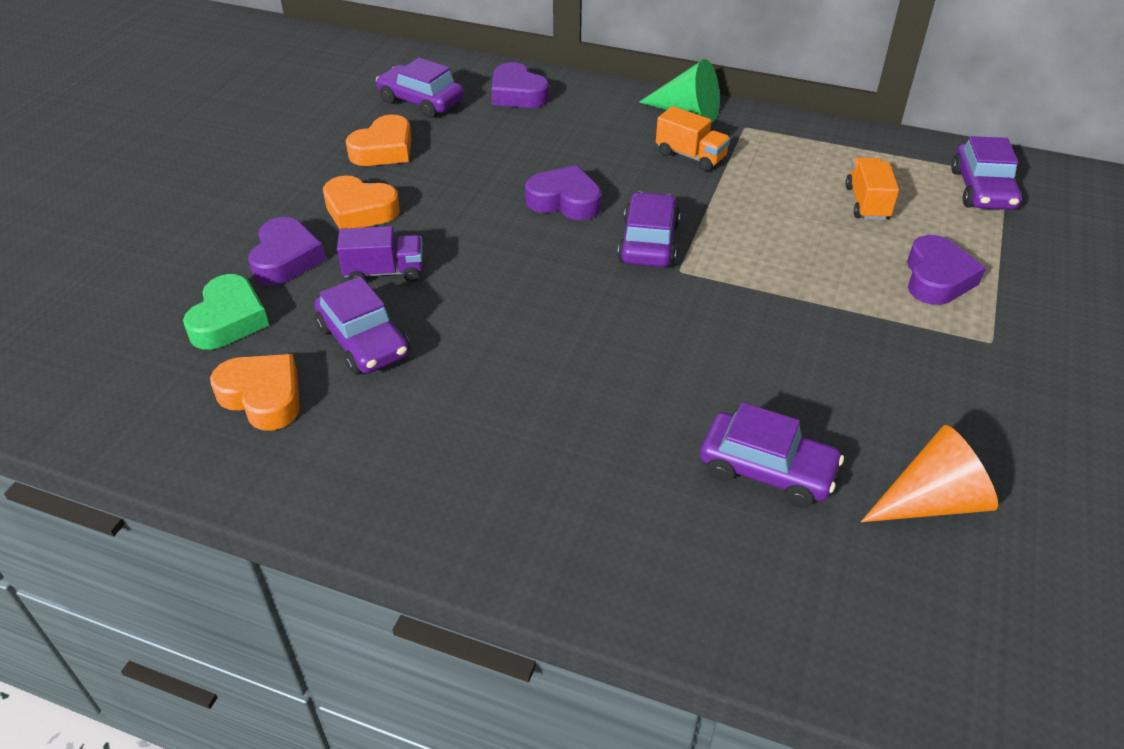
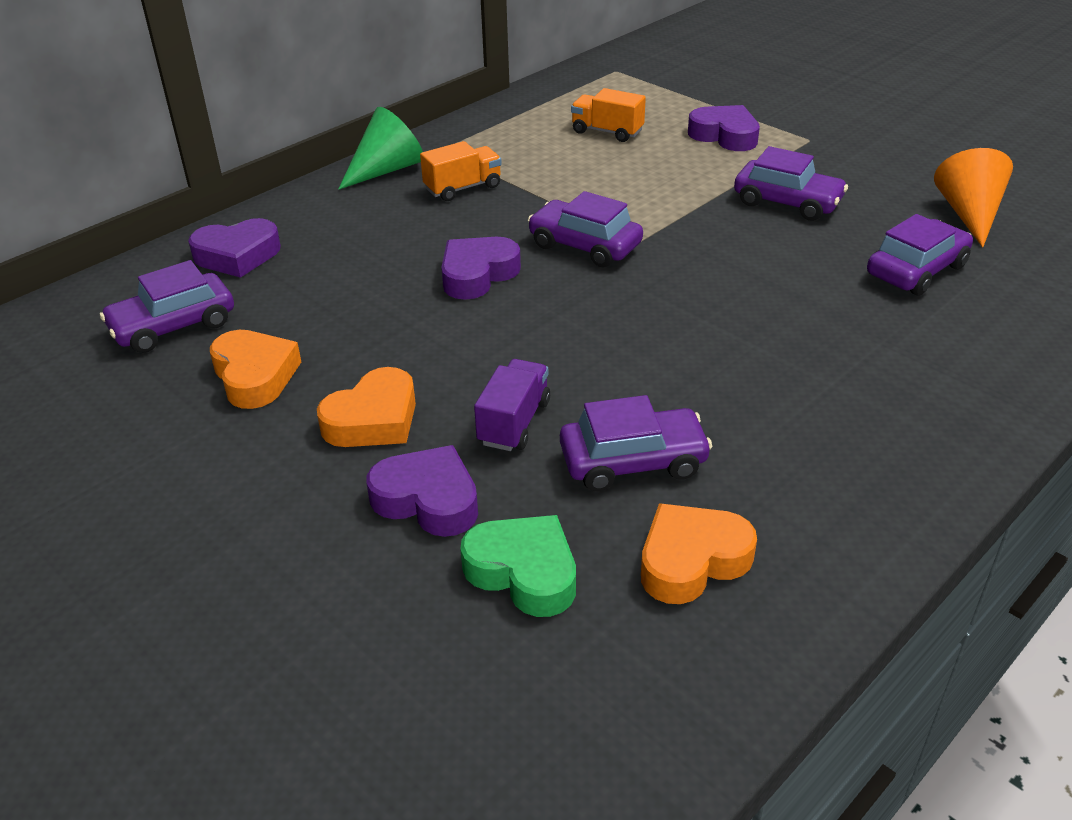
camera: 65 degrees left, 5 degrees down
purple car [951,136,1022,210] -> purple car moved to [734,146,848,221]

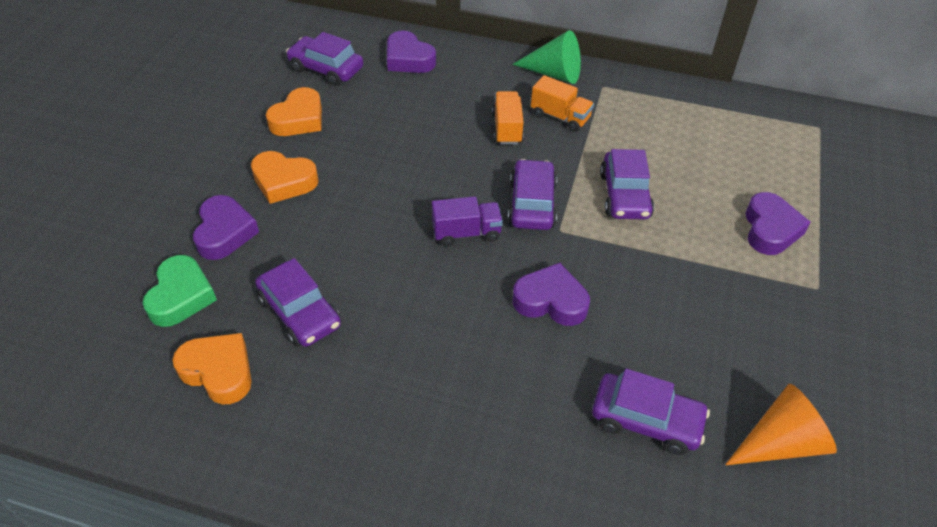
camera: 60 degrees right, 10 degrees up
purple heart [441,237,521,300] -> purple heart moved to [512,263,590,326]
purple truck [474,359,550,451] -> purple truck moved to [432,196,503,246]
orange truck [571,88,646,142] -> orange truck moved to [492,91,524,145]
purple car [734,146,848,221] -> purple car moved to [600,149,654,220]

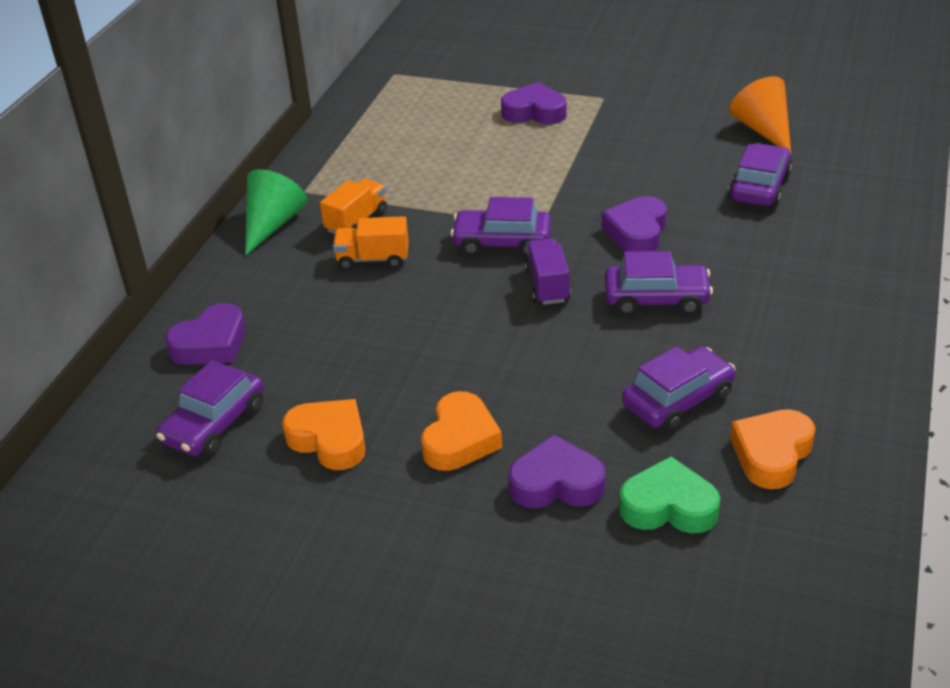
camera: 85 degrees left, 10 degrees down
purple car [600,149,654,220] -> purple car moved to [605,251,713,315]

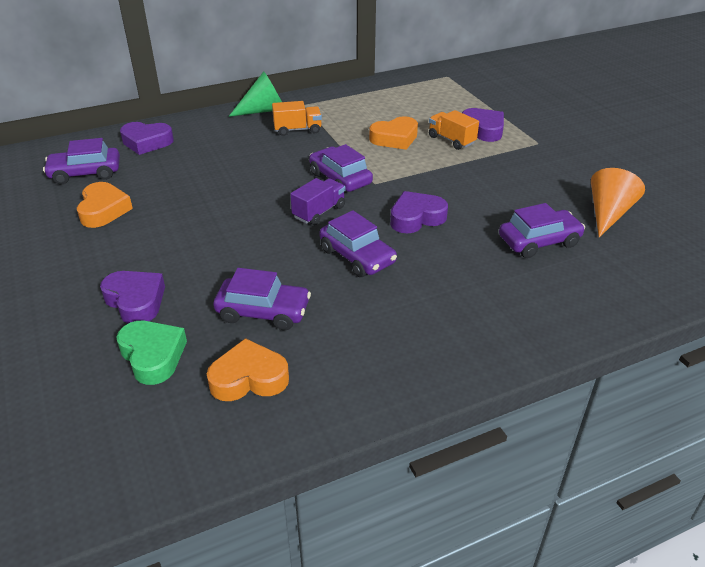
camera: 45 degrees right, 0 degrees up
orange truck [333,216,409,270] -> orange truck moved to [429,110,479,150]
orange heart [421,391,502,471] -> orange heart moved to [369,116,418,150]

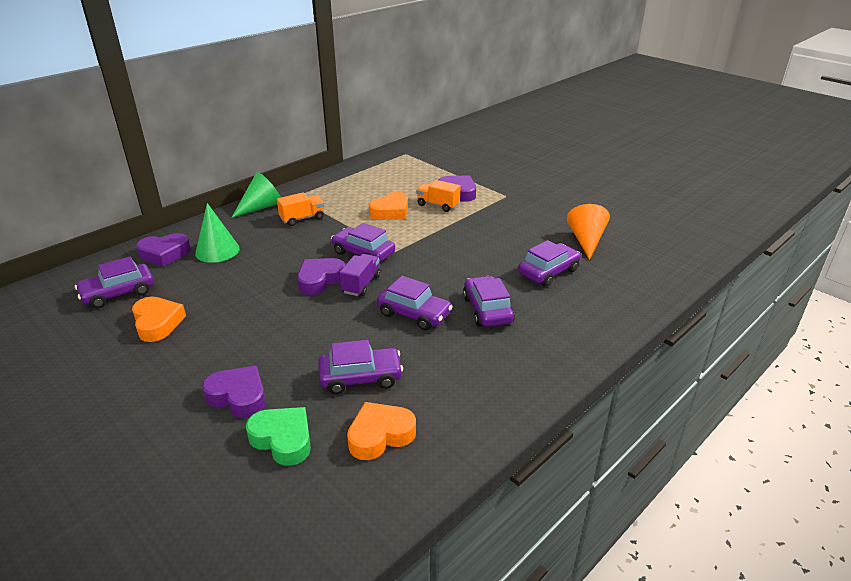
camera: 20 degrees left, 5 degrees down
purple heart [390,191,448,234] -> purple heart moved to [297,258,345,295]
none -> green cone [195,203,240,263]
none -> purple car [463,276,515,327]

